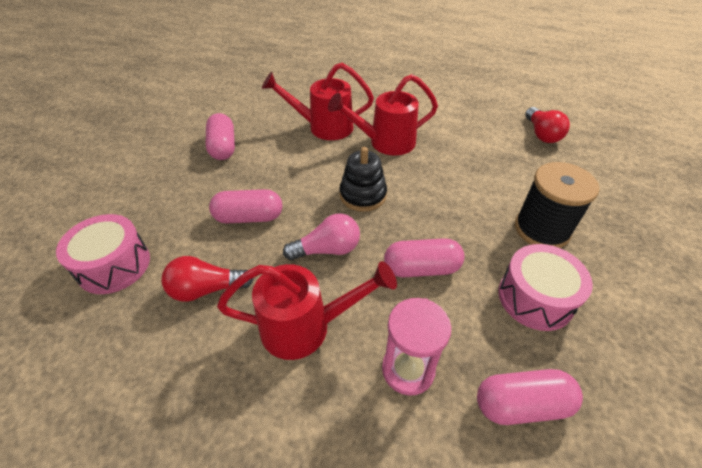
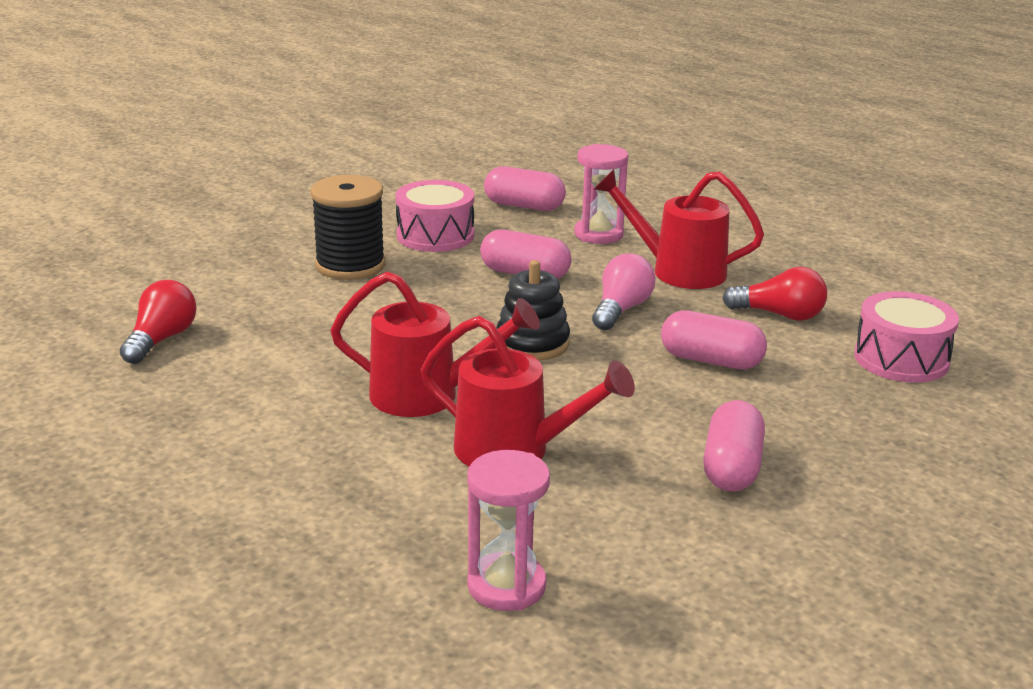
camera: 155 degrees left, 20 degrees down
pink light bulb [283,214,360,260] -> pink light bulb turned 105 degrees clockwise [592,253,655,330]
none -> pink hourglass [468,450,550,611]

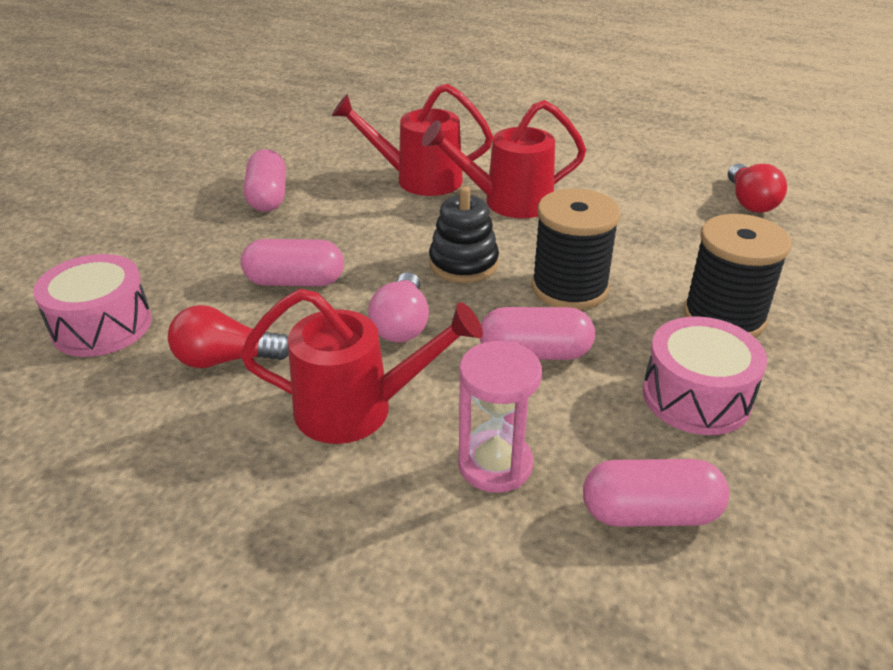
camera: 160 degrees right, 10 degrees up
pink hourglass [468,450,550,611] -> none
none -> black spool [532,188,621,310]

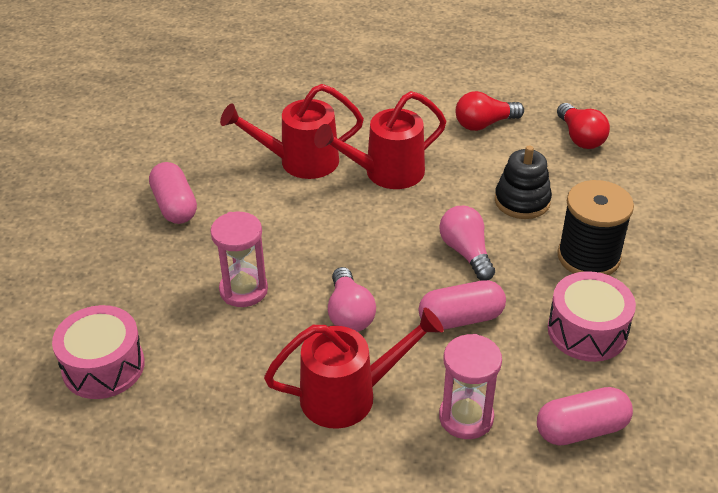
camera: 15 degrees left, 5 degrees up
red light bulb [168,305,289,368] -> red light bulb moved to [456,91,524,131]
pink capsule [241,239,344,286] -> pink hourglass [211,212,268,307]
black stacking toy [429,186,499,283] -> black stacking toy moved to [495,145,552,219]
black spool [532,188,621,310] -> pink light bulb [439,206,495,281]

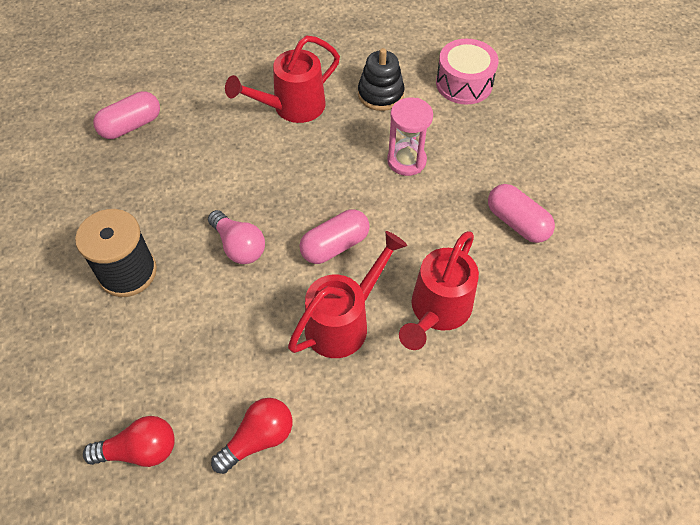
camera: 160 degrees right, 15 degrees up
red watering can [220,84,364,179] -> red watering can turned 150 degrees clockwise [399,231,479,350]
pink light bulb [328,267,376,332] -> none
pink capsule [419,280,506,330] -> pink capsule moved to [300,209,370,264]
pink hourglass [439,334,502,439] -> none
black stacking toy [495,145,552,219] -> black stacking toy moved to [358,48,405,111]
pink drum [548,271,636,362] -> none
red light bulb [557,103,610,149] -> red light bulb turned 120 degrees clockwise [83,416,175,467]

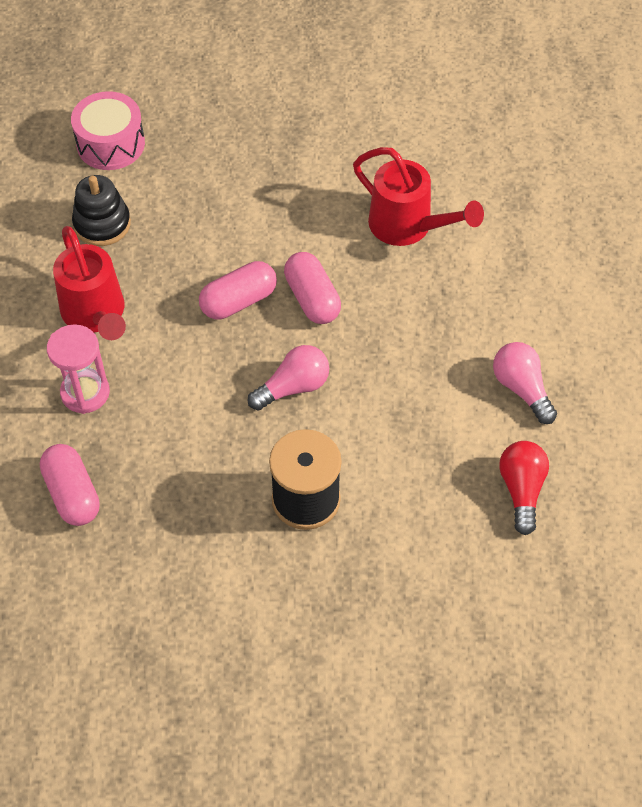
camera: 80 degrees left, 0 degrees up
red light bulb [211,398,292,474] -> pink light bulb [493,342,557,424]
red watering can [288,231,407,358] -> none
pink hourglass [387,97,433,176] -> pink hourglass moved to [47,324,110,414]
pink capsule [488,184,555,243] -> pink capsule moved to [199,261,277,319]

